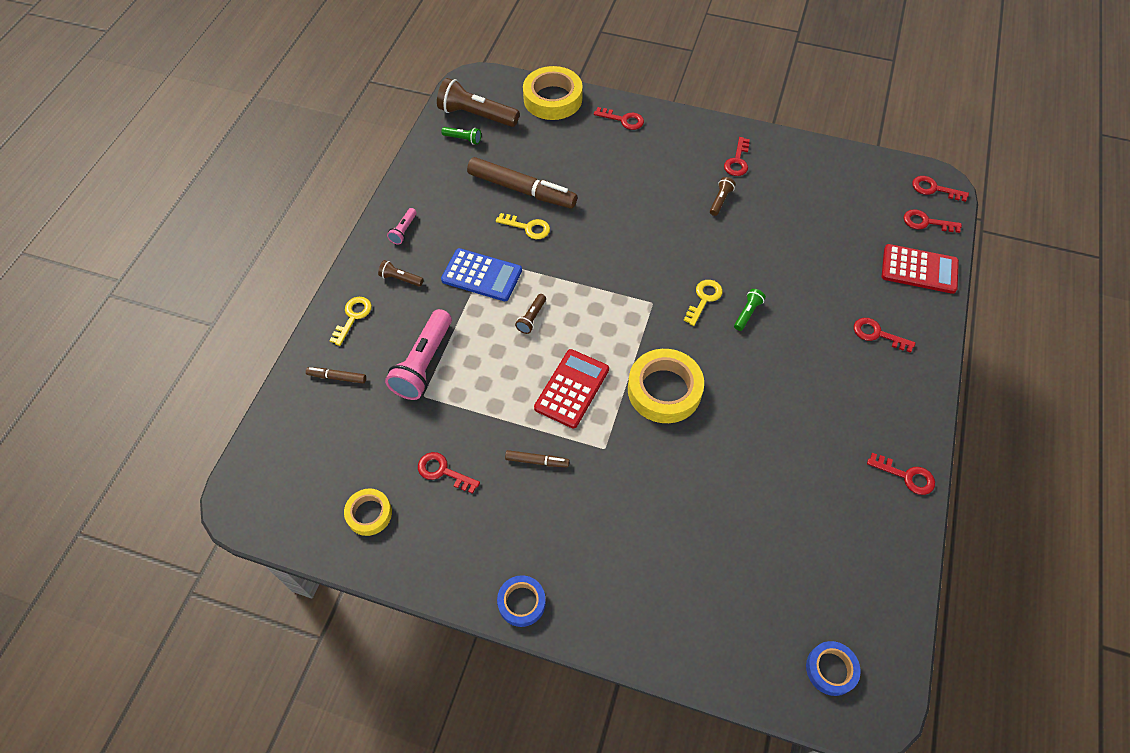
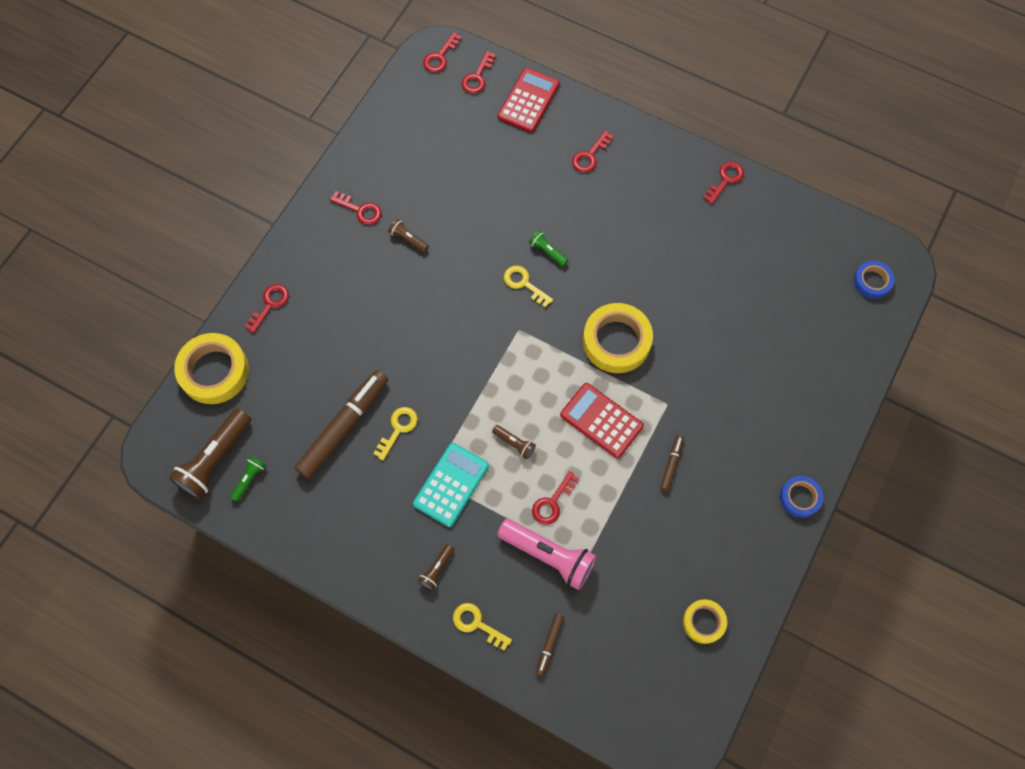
camera: 80 degrees left, 10 degrees up
pink flashlight [387,208,417,245] -> none
red key [418,452,480,494] -> red key moved to [532,471,579,525]
blue calculator [441,248,522,301] -> turquoise calculator [413,443,489,527]

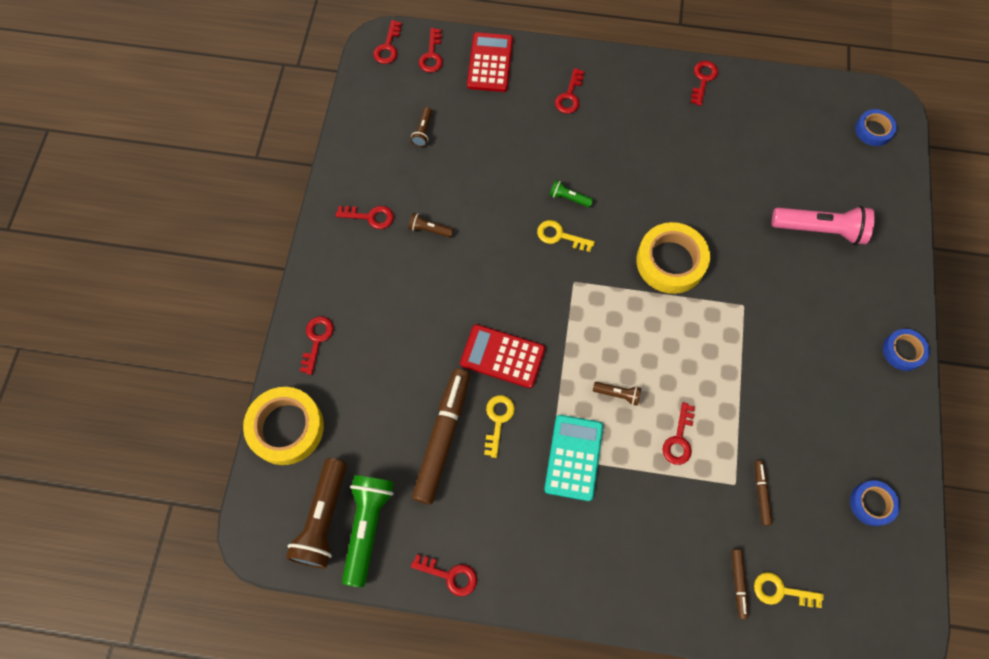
camera: 20 degrees left, 0 degrees up
green flashlight [230,456,266,502] -> green flashlight [342,475,394,587], size x2.09
brown flashlight [418,544,454,591] -> brown flashlight moved to [411,107,432,147]
yellow key [453,603,512,651] -> yellow key moved to [754,572,824,608]
pink flashlight [497,519,597,590] -> pink flashlight moved to [772,206,875,245]
red calculator [560,383,644,458] -> red calculator moved to [460,324,545,388]
brown marker [660,435,684,491] -> brown marker moved to [755,460,772,526]
yellow tape [683,599,727,644] -> blue tape [850,480,900,526]
none -> red key [411,554,477,596]

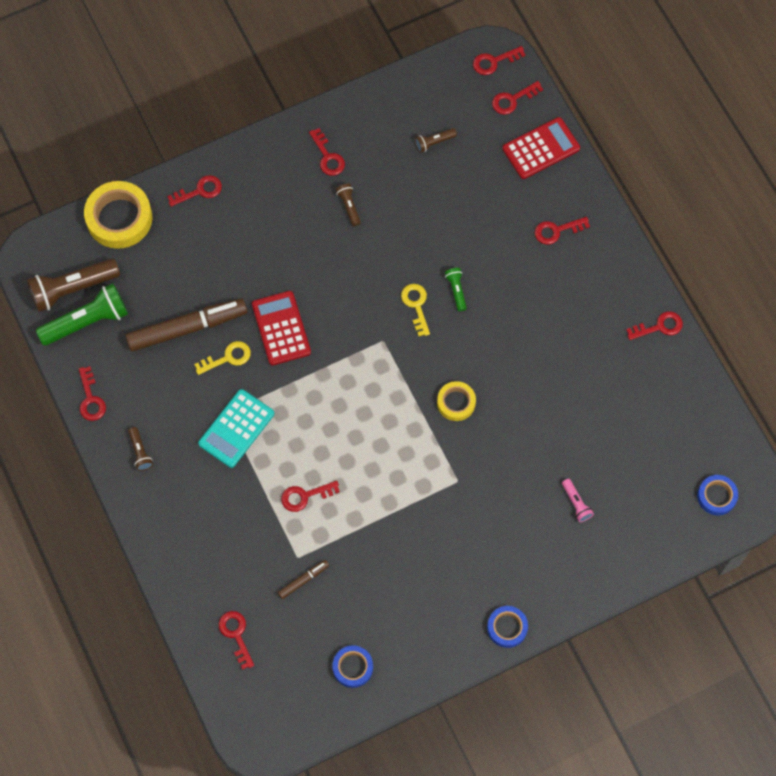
camera: 55 degrees right, 0 degrees up
turquoise calculator [544,415,603,501] -> turquoise calculator turned 150 degrees clockwise [198,389,274,468]
brown flashlight [593,382,641,406] -> brown flashlight moved to [128,427,153,471]
yellow tape [636,222,710,294] -> yellow tape [437,381,476,421], size x0.56
brown marker [732,549,748,619] -> none
yellow key [754,572,824,608] -> red key [218,611,254,670]
pink flashlight [772,206,875,245] -> pink flashlight [562,479,594,522], size x0.48

